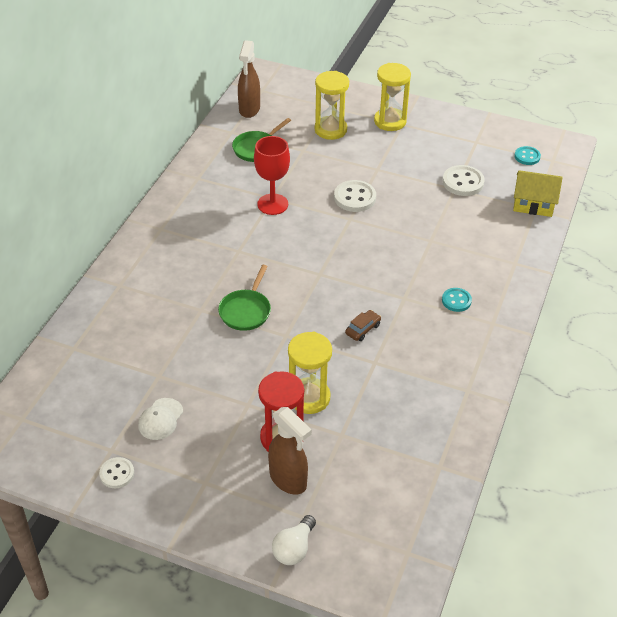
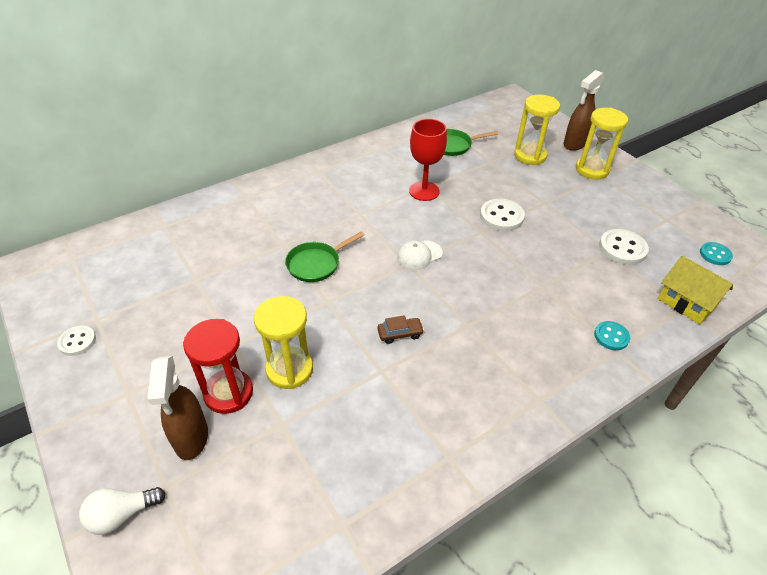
camera: 35 degrees right, 0 degrees up
white cap [138,398,183,440] -> white cap moved to [397,240,443,270]
brown spray bottle [238,40,260,118] -> brown spray bottle moved to [564,70,604,151]
turquoise button [442,288,472,312] -> turquoise button moved to [594,321,630,350]

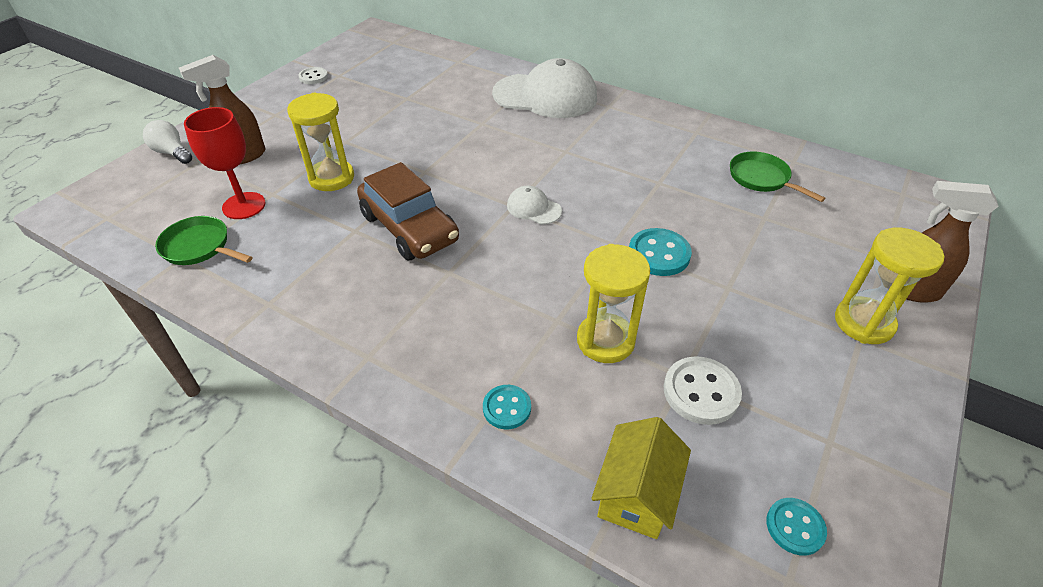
camera: 65 degrees right, 0 degrees up
red hourglass [183,319,253,414] -> none
green pan [285,231,364,282] -> green pan moved to [155,216,253,265]
brown car [377,315,424,344] -> brown car [357,162,459,260], size x2.46
red goblet [409,119,447,201] -> red goblet moved to [184,107,266,219]
white button [480,199,525,231] -> turquoise button [629,228,692,276]
yellow hourglass [514,95,560,165] -> yellow hourglass moved to [577,244,650,363]
none -> white cap [492,58,597,118]

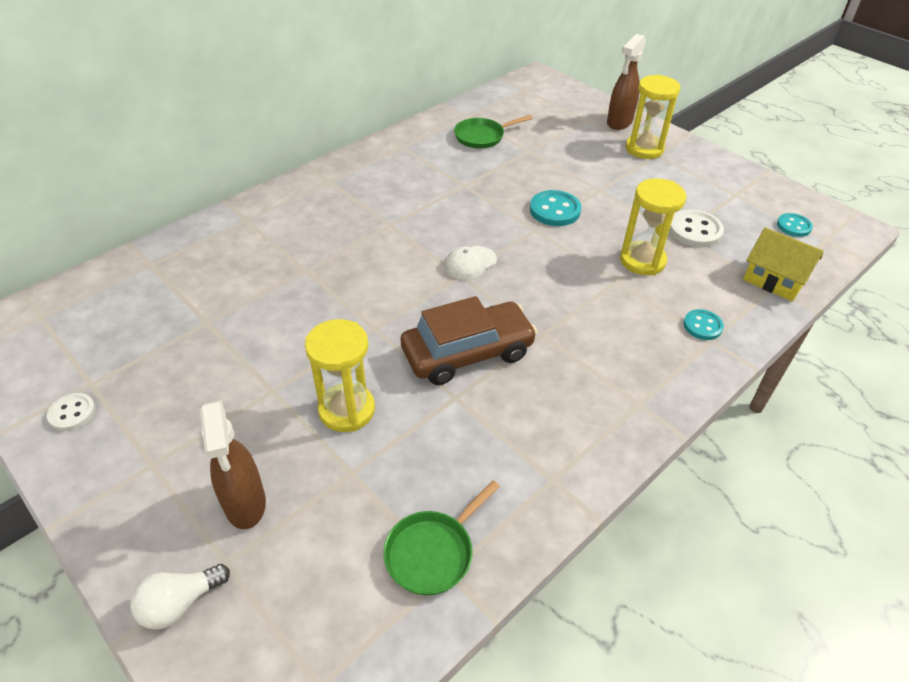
camera: 75 degrees left, 0 degrees up
red goblet [184,107,266,219] -> none
white cap [492,58,597,118] -> none

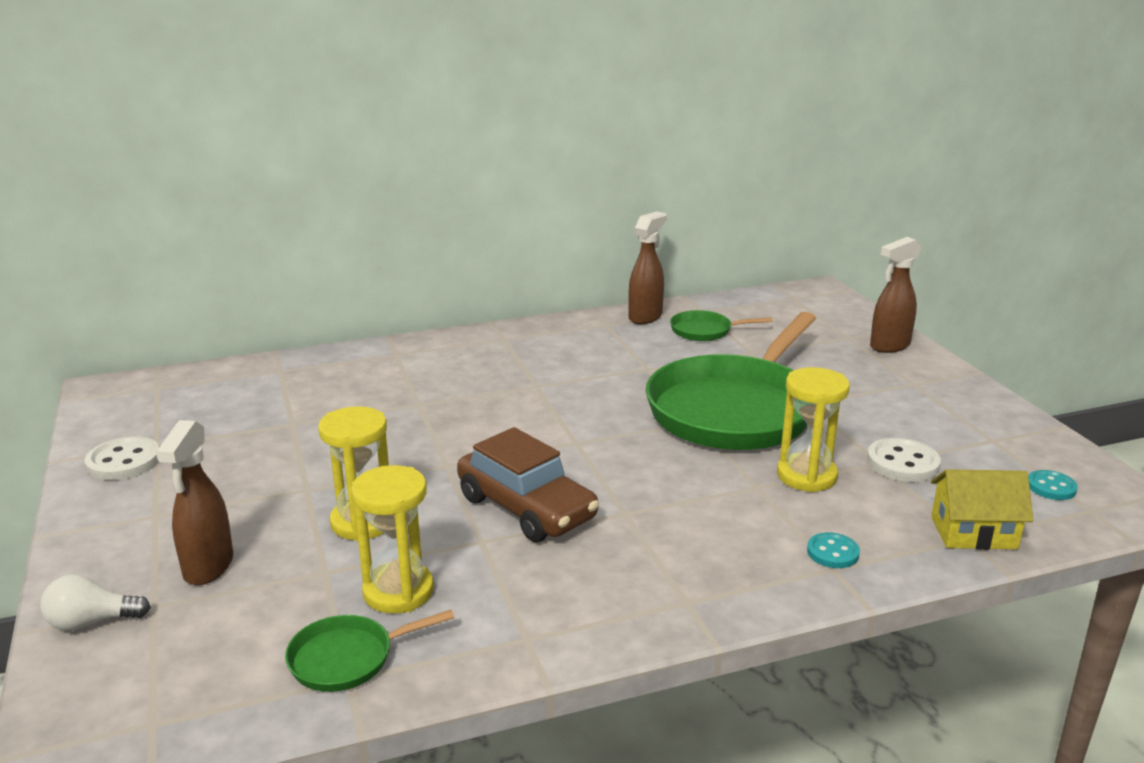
camera: 25 degrees right, 20 degrees down
white button [47,393,96,431] -> white button [85,436,159,480], size x1.57
brown car [400,296,537,385] -> brown car turned 45 degrees clockwise [457,427,599,542]
white cap [445,246,497,280] -> none
turquoise button [530,190,581,226] -> green pan [646,312,816,450]
yellow hourglass [626,75,680,159] -> yellow hourglass moved to [351,465,434,614]
yellow house [743,227,824,301] -> yellow house turned 60 degrees counterclockwise [931,469,1033,550]
none -> brown spray bottle [628,212,667,324]

